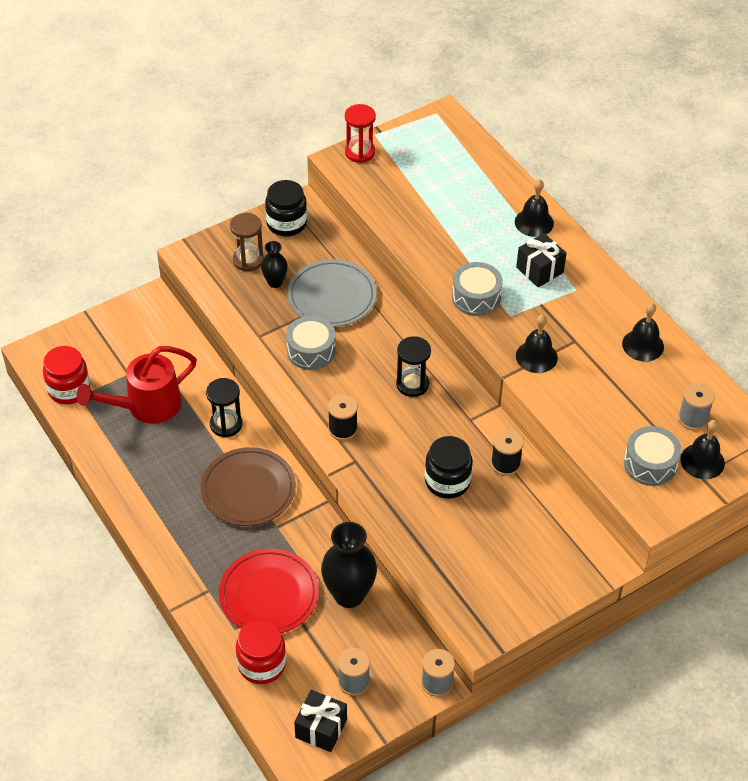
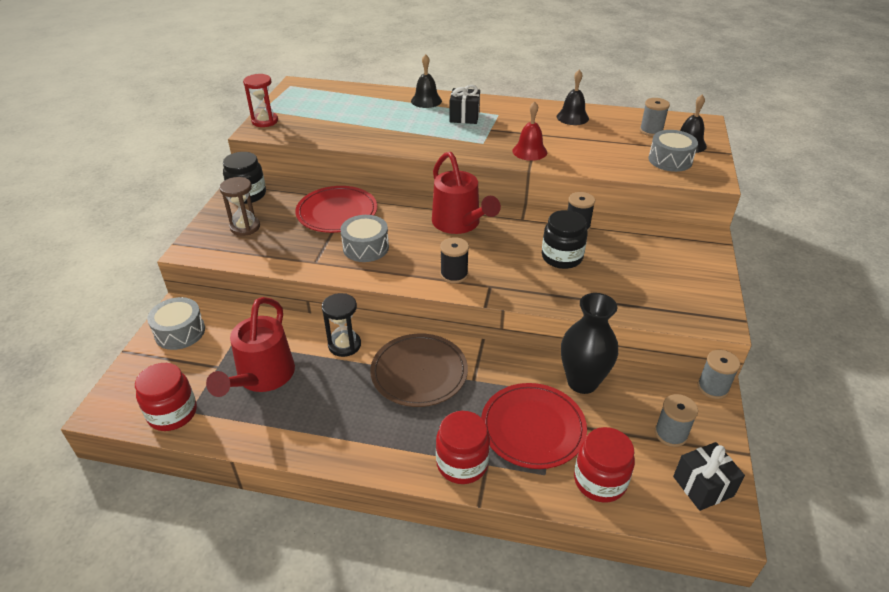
camera: 45 degrees left, 10 degrees down
black vase [261,241,288,288] -> none
grey plate [287,259,377,327] -> red plate [295,186,377,233]
black hourglass [396,336,431,397] -> red watering can [432,152,501,234]
grey drum [452,262,503,316] -> grey drum moved to [147,297,205,350]
black bell [516,314,558,373] -> red bell [512,101,547,161]
none -> red jar [436,411,490,484]

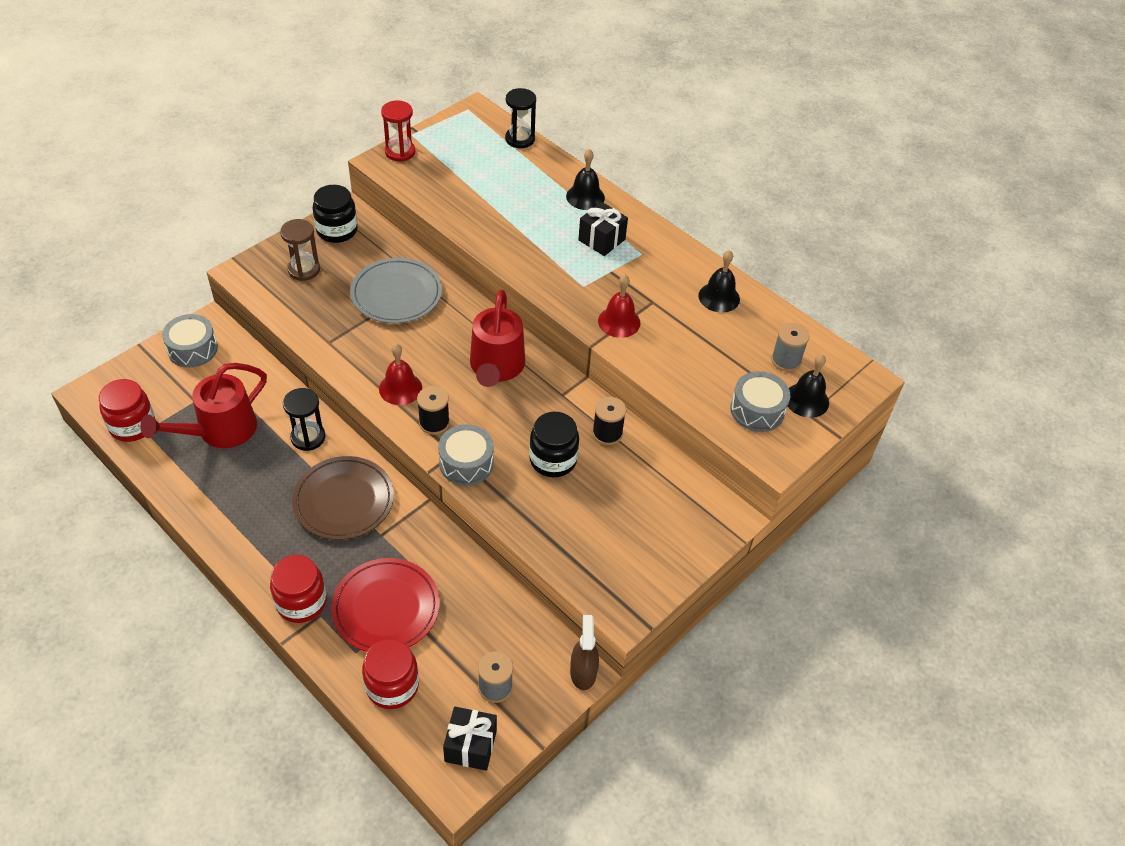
camera: 30 degrees right, 10 degrees up
red plate [295,186,377,233] -> grey plate [350,258,442,323]
grey drum [341,215,389,262] -> grey drum moved to [438,424,494,486]
black vase [561,293,618,394] -> none
grey spool [697,349,740,399] -> brown spray bottle [570,615,599,690]
none -> red bell [379,344,422,405]
none -> black hourglass [505,88,536,148]

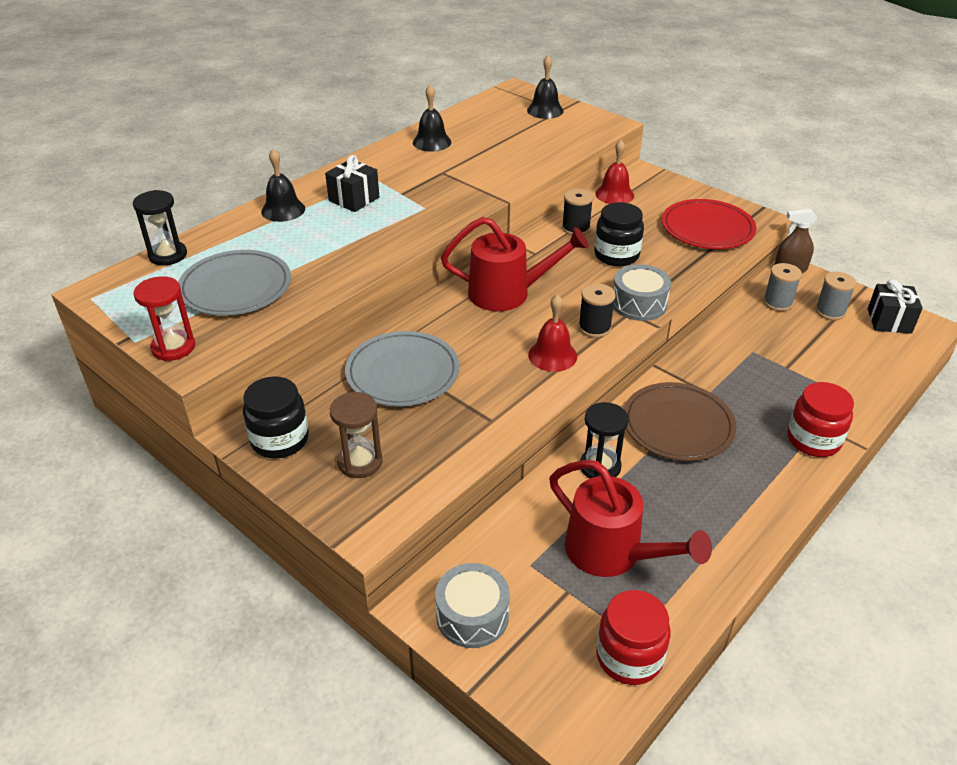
camera: 90 degrees left, 10 degrees down
red plate [331,558,440,652] -> red plate moved to [662,199,756,249]
red jar [362,639,419,709] -> none
red bell [598,275,641,338] -> red bell moved to [595,140,634,204]
grey drum [730,371,790,432] -> none
grey spool [771,323,810,372] -> grey spool moved to [763,263,802,311]
none -> grey plate [178,250,291,316]

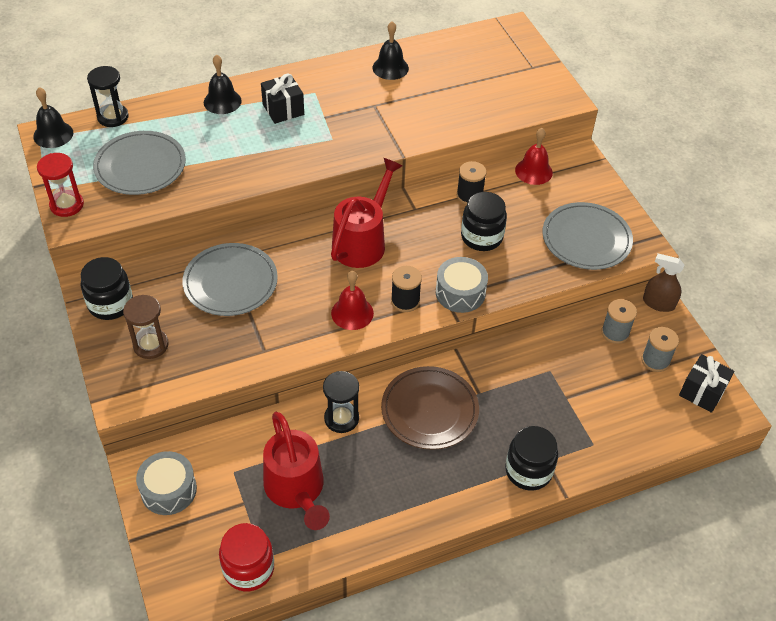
camera: 25 degrees right, 10 degrees up
red watering can [441,217,589,311] -> red watering can turned 90 degrees counterclockwise [331,158,403,268]
black bell [527,55,564,119] -> black bell moved to [33,87,73,148]
red plate [662,199,756,249] -> grey plate [542,202,633,270]
red jar [787,382,854,457] -> black jar [505,426,558,491]

